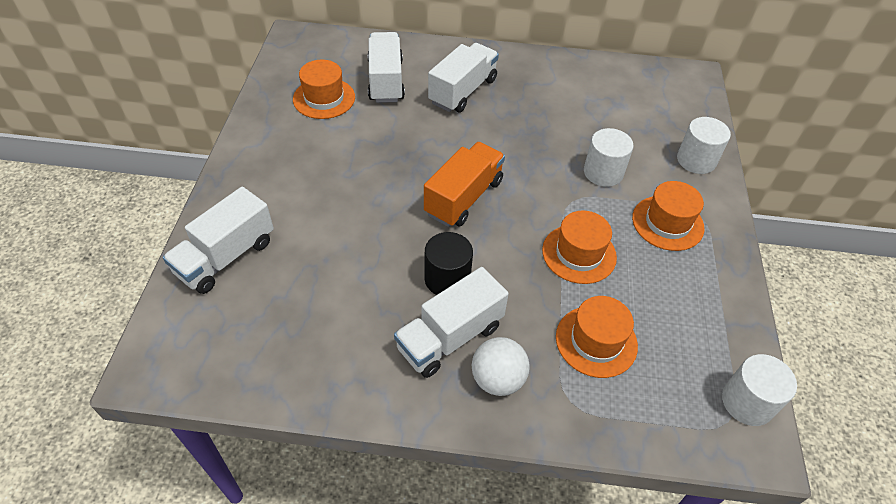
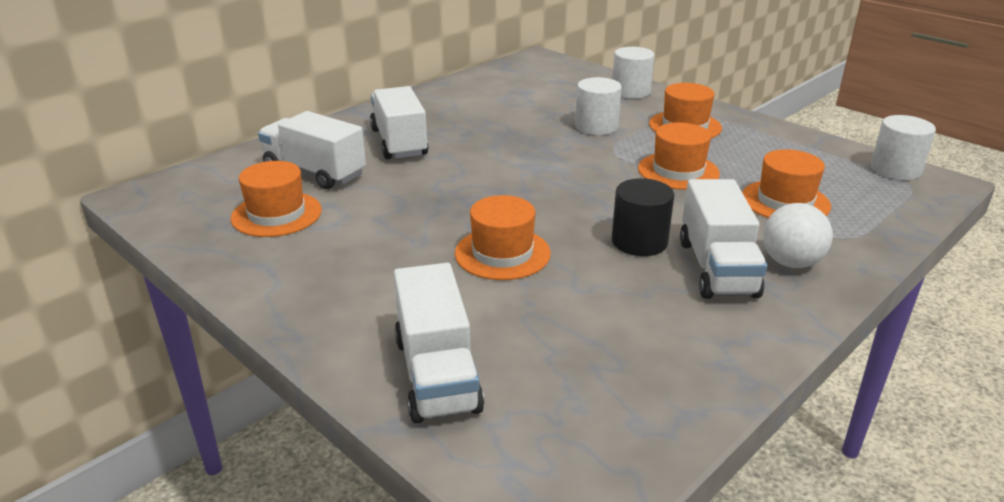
camera: 50 degrees left, 20 degrees down
orange truck [424,142,505,227] -> none
none -> orange hat [455,195,551,280]

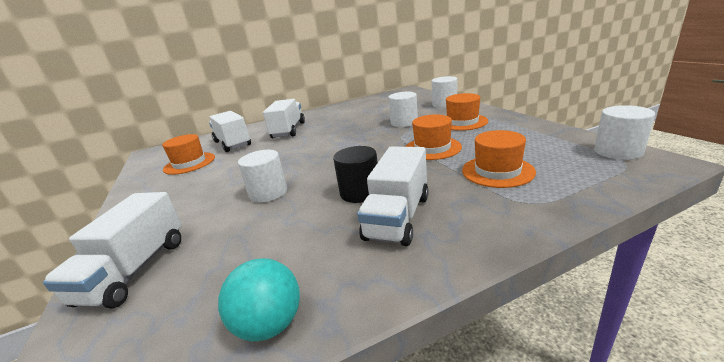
camera: 25 degrees right, 5 degrees down
orange hat [455,195,551,280] -> white cylinder [238,150,287,203]
white ball [763,203,833,268] -> none
none -> turquoise ball [218,258,300,341]

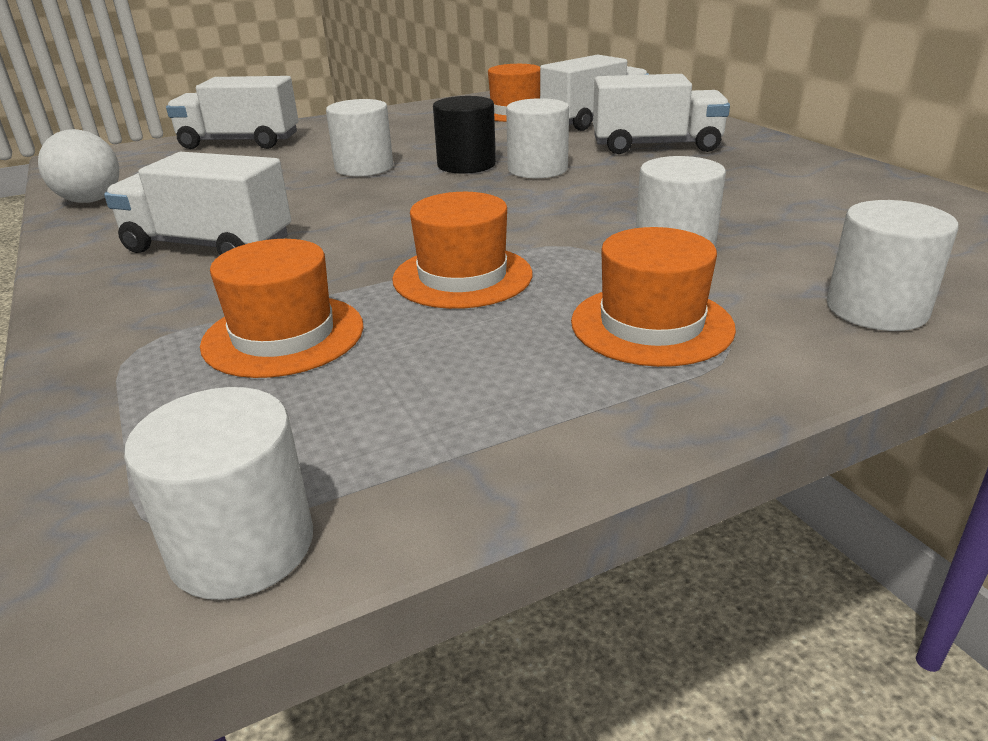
camera: 85 degrees right, 5 degrees up
turquoise ball [218,258,300,341] -> white ball [38,129,119,203]
black cylinder [333,146,378,203] -> black cylinder moved to [433,96,496,174]
none -> white cylinder [506,98,569,178]

